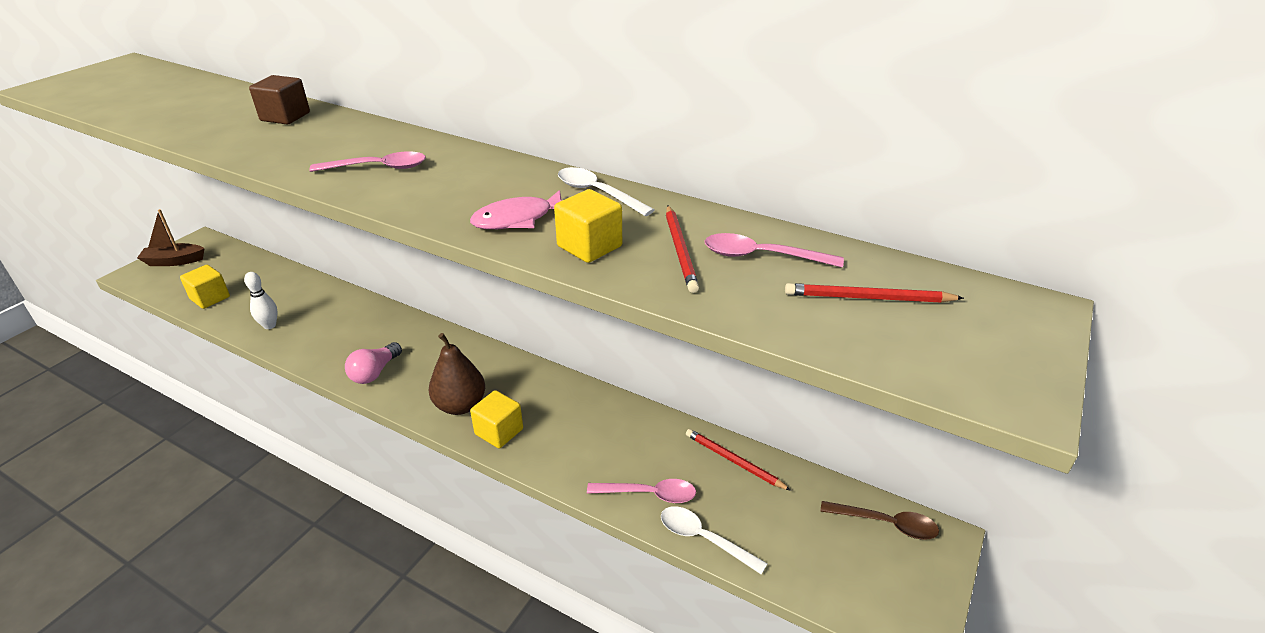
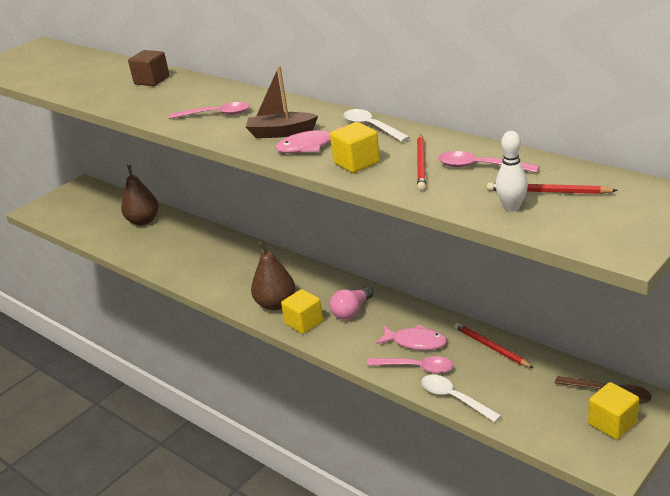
camera: 15 degrees right, 5 degrees down
brown boat [137,209,205,266] -> brown boat moved to [246,66,318,138]
yellow cube [180,265,230,309] -> yellow cube moved to [588,382,639,440]
white bowling pin [244,272,278,329] -> white bowling pin moved to [496,131,528,212]
pink light bulb [345,342,402,384] -> pink light bulb moved to [330,286,374,320]
none -> brown pear [121,165,159,226]
none -> pink fish [376,325,447,350]

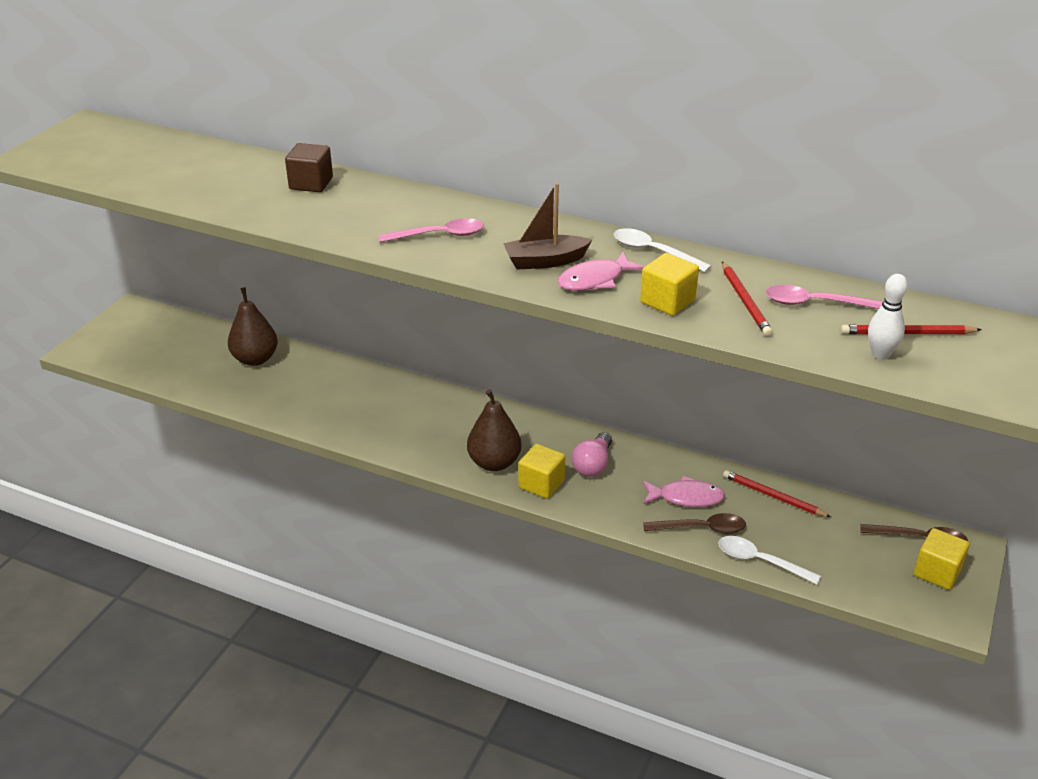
camera: 20 degrees left, 5 degrees up
pink spoon [367,356,453,373] -> brown spoon [643,513,746,534]

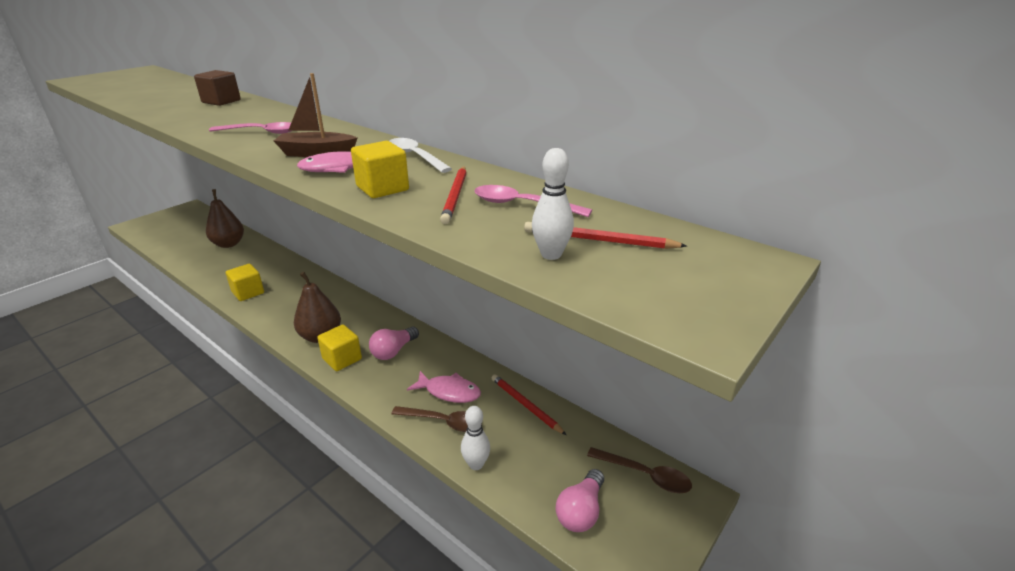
camera: 15 degrees right, 5 degrees down
white spoon [718,536,821,584] -> white bowling pin [461,406,490,470]
yellow cube [914,528,969,590] -> yellow cube moved to [226,264,264,301]
none -> pink light bulb [556,469,604,532]

